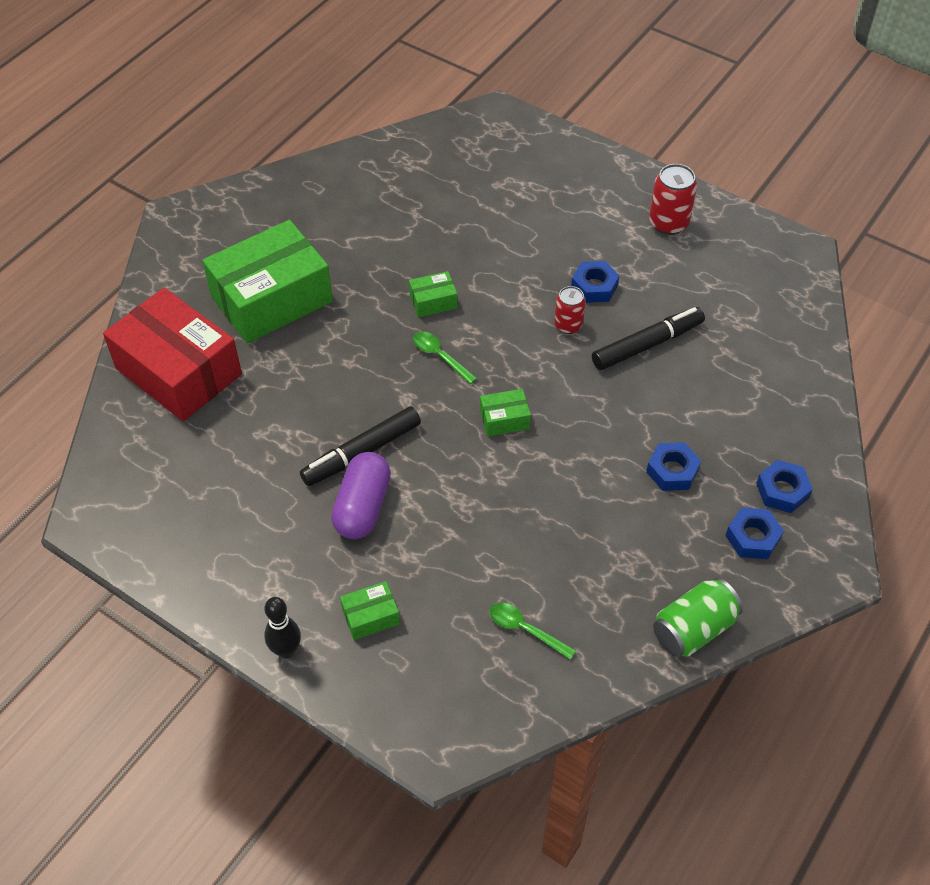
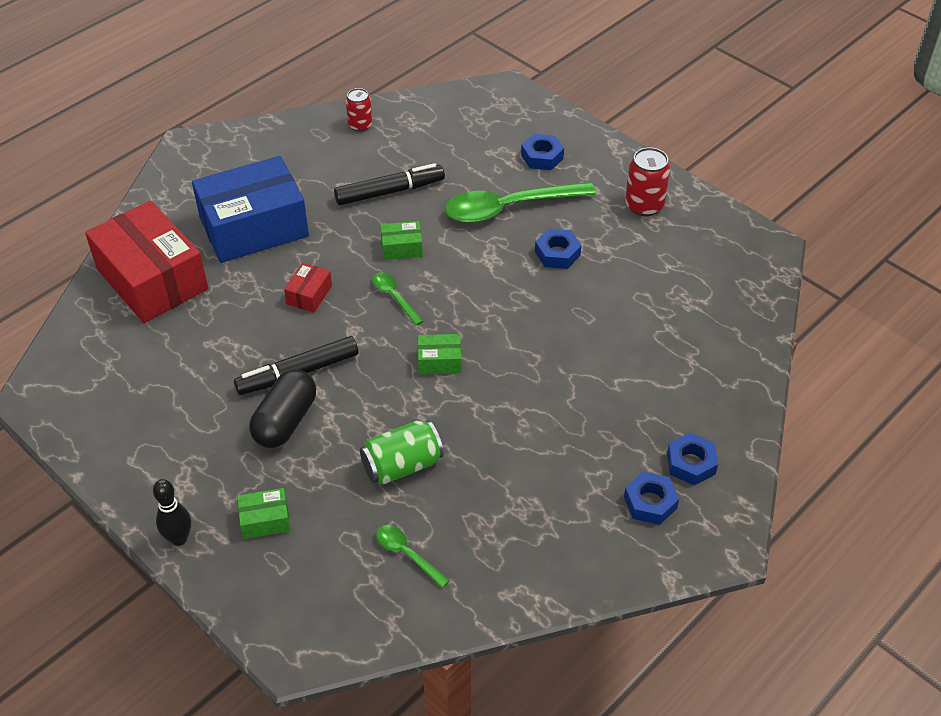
camera: 10 degrees right, 5 degrees down
green box [202,220,333,343] -> blue box [192,156,309,263]
purple capsule [331,452,391,539] -> black capsule [249,370,316,448]
red can [554,286,586,334] -> red can moved to [346,88,372,132]
black marker [592,307,705,370] -> black marker moved to [334,163,445,205]
blue nut [646,442,701,491] -> blue nut moved to [521,134,564,170]
green can [653,578,743,657] -> green can moved to [360,420,444,485]
none -> red box [284,263,332,313]
none -> green spoon [445,182,596,223]

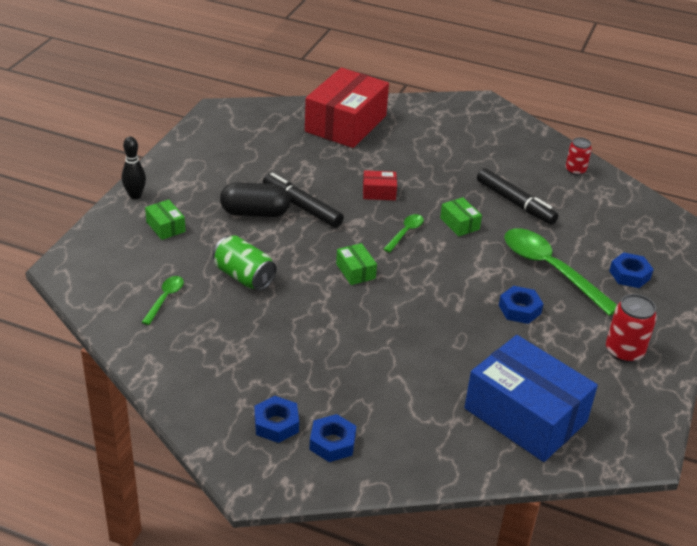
camera: 65 degrees right, 10 degrees down
blue box [192,156,309,263] -> blue box moved to [464,335,598,462]

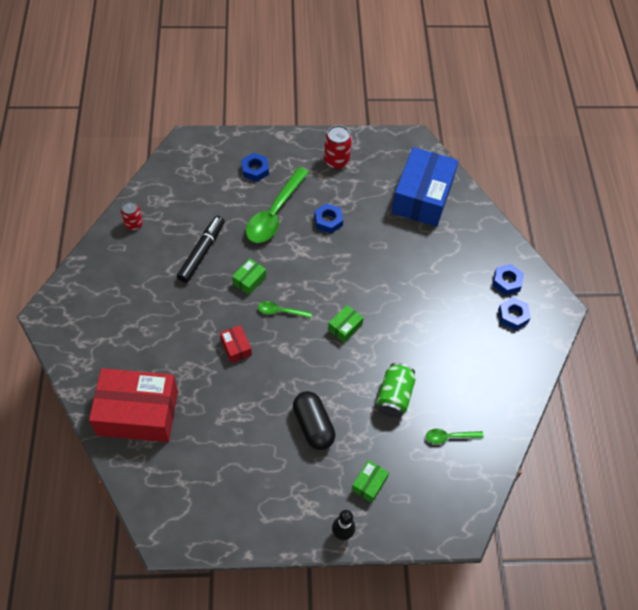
camera: 115 degrees left, 20 degrees up
black marker [263,173,344,228] -> none

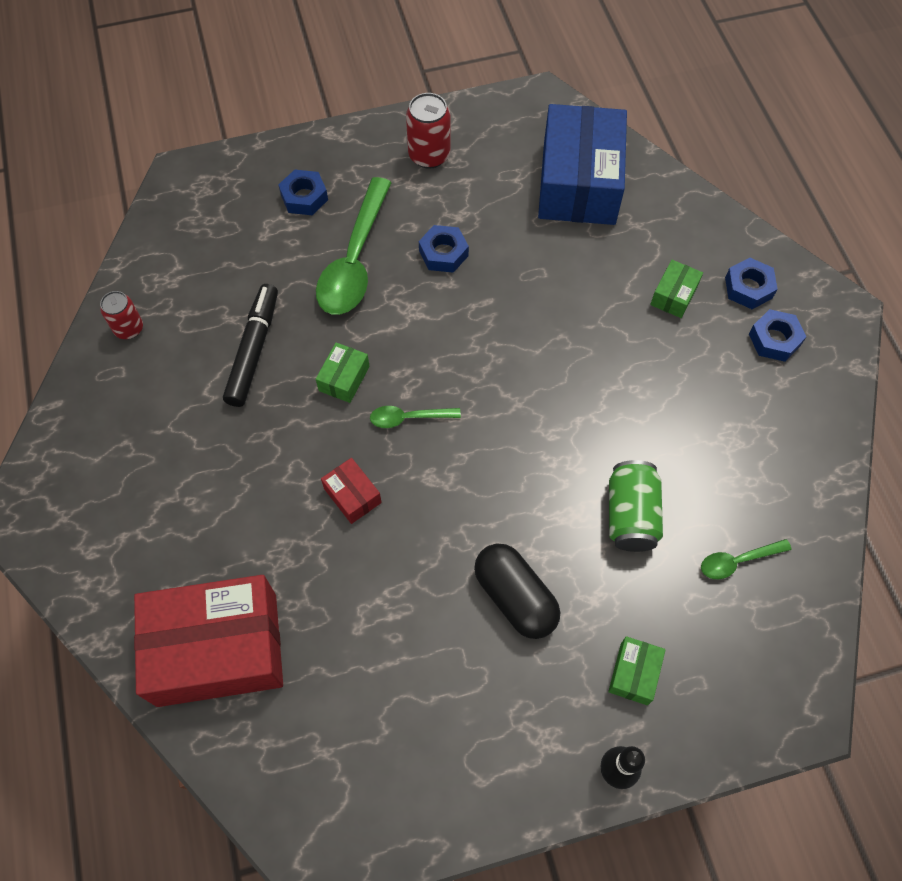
camera: 10 degrees left, 5 degrees up
green box [328,305,363,343] -> green box moved to [650,260,703,318]

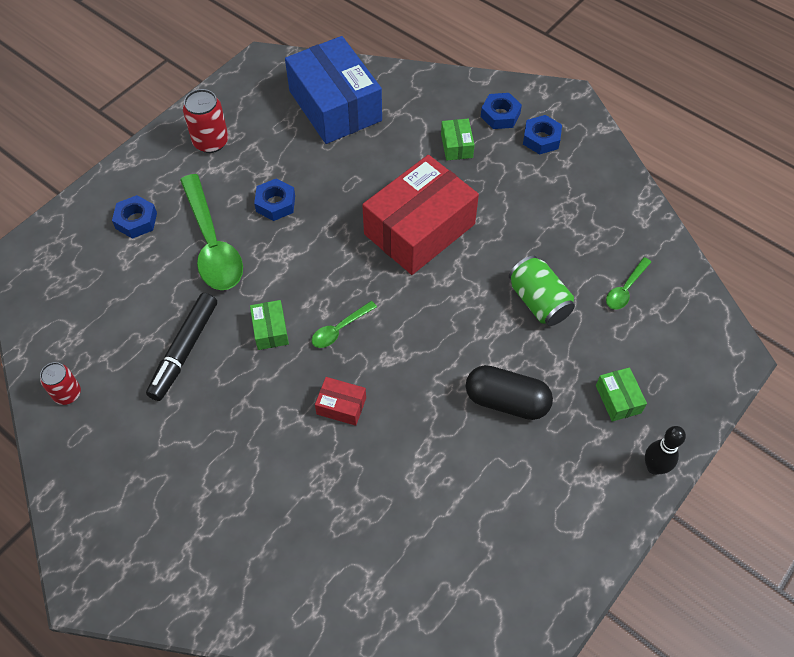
camera: 35 degrees left, 5 degrees down
red box [134,575,283,707] -> red box moved to [362,155,479,275]
black marker [223,284,278,407] -> black marker turned 135 degrees counterclockwise [146,293,217,401]

